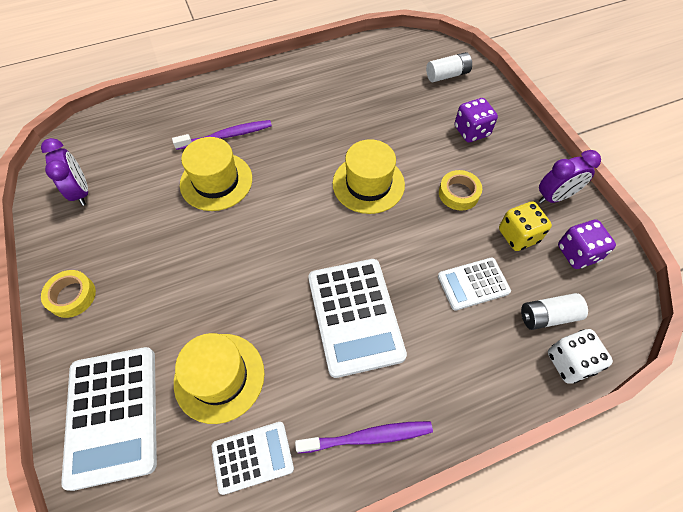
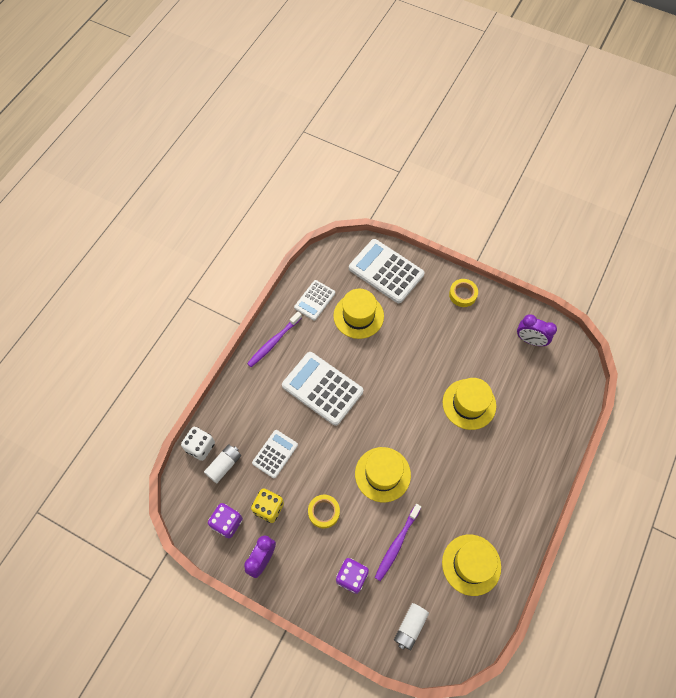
camera: 140 degrees right, 5 degrees up
purple toothbrush [172,120,272,150] -> purple toothbrush moved to [375,504,421,581]
none -> yellow hat [442,535,501,596]

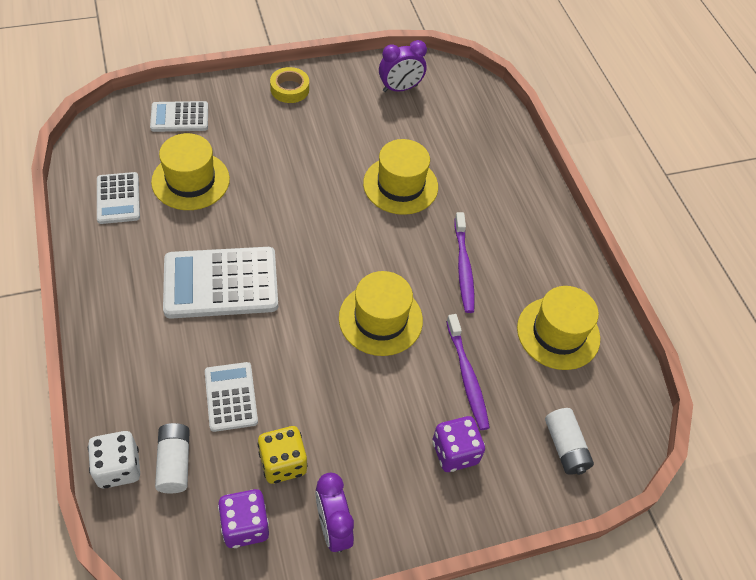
camera: 50 degrees left, 10 degrees down
purple toothbrush [247,312,302,367] -> purple toothbrush moved to [454,212,475,313]
yellow tape [308,495,340,528] -> none
white calculator [349,239,424,303] -> white calculator [150,101,208,132], size x0.58

